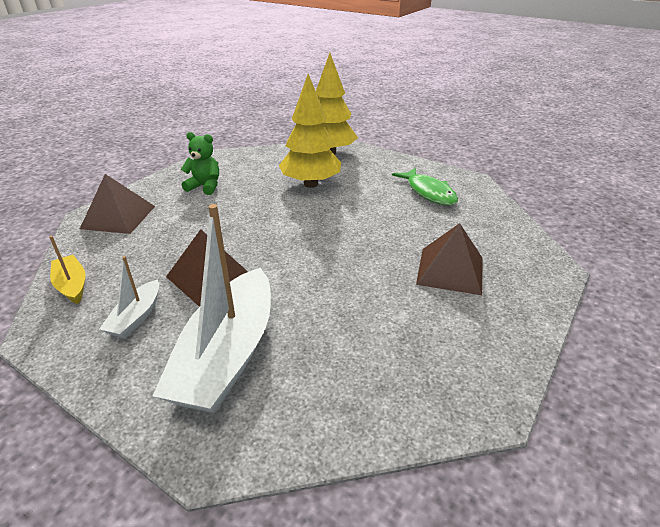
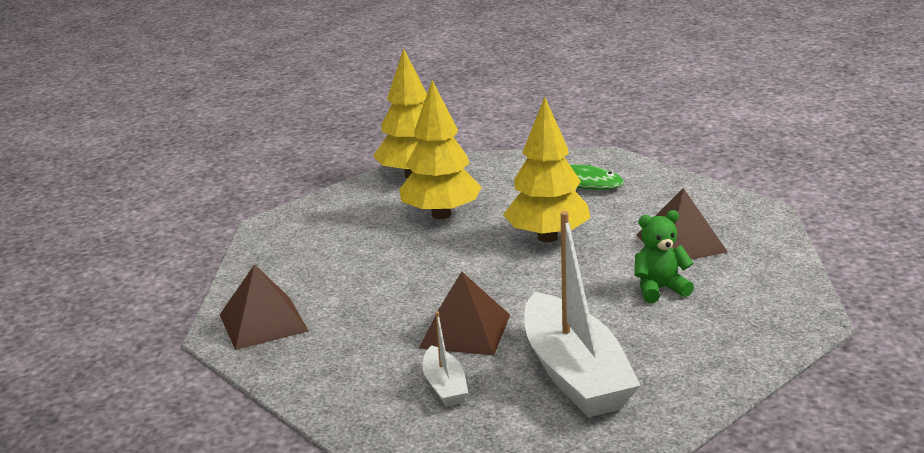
camera: 30 degrees left, 10 degrees down
yellow boat [49,236,86,304] -> none
green teddy bear [181,132,219,195] -> green teddy bear moved to [635,210,694,303]
none -> yellow tree [503,97,590,242]

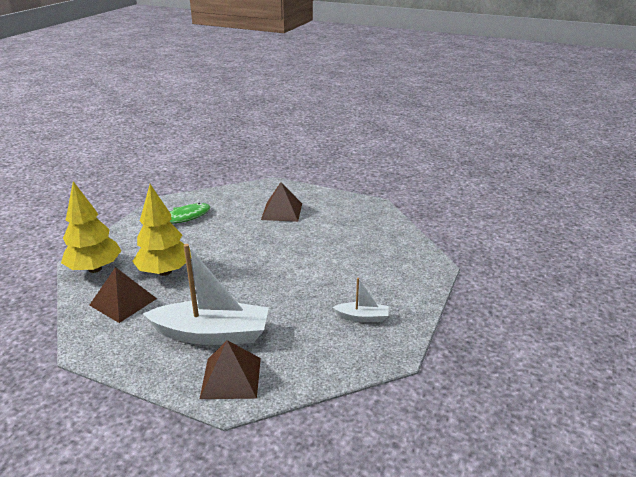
camera: 70 degrees left, 5 degrees up
brown pyramid [419,272,510,355] -> brown pyramid moved to [89,267,157,323]
yellow tree [503,97,590,242] -> none
white boat [524,211,641,417] -> white boat moved to [143,244,269,345]
green teddy bear [635,210,694,303] -> none

